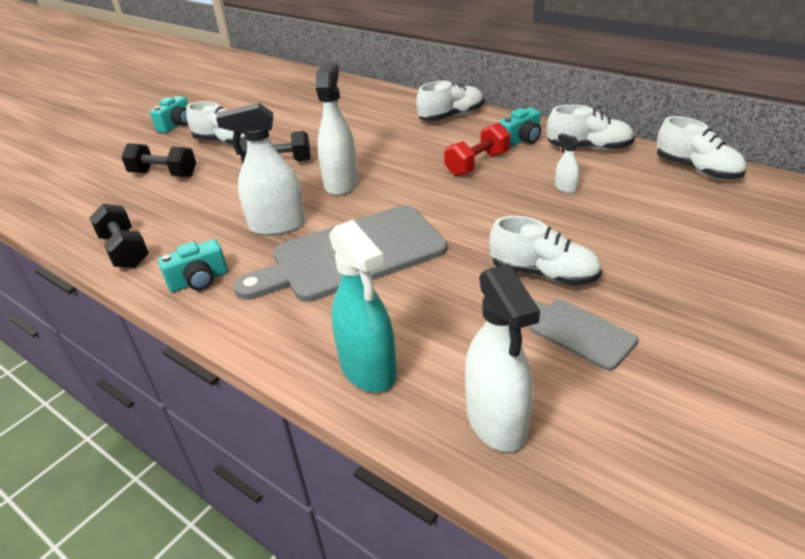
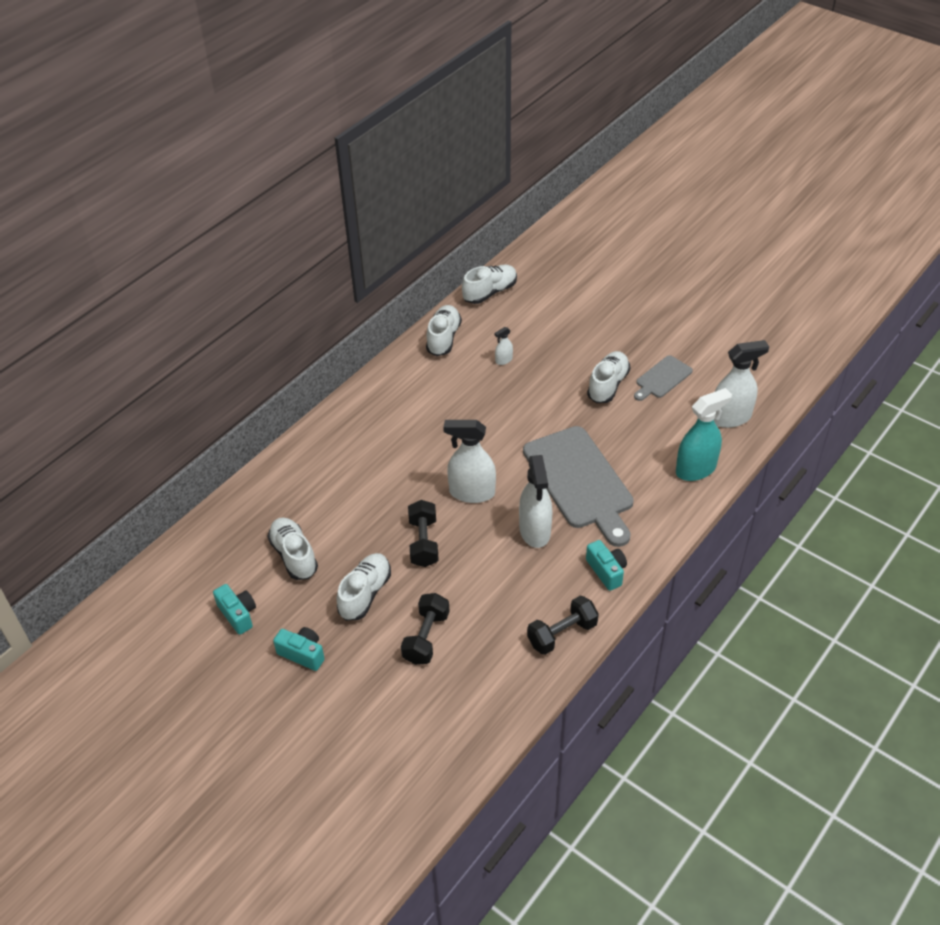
camera: 90 degrees left, 10 degrees up
white shoe [416,81,484,121] -> white shoe moved to [267,518,318,580]
red dumbbell [444,123,510,176] -> none
turquoise camera [499,108,541,147] -> turquoise camera moved to [213,584,256,635]

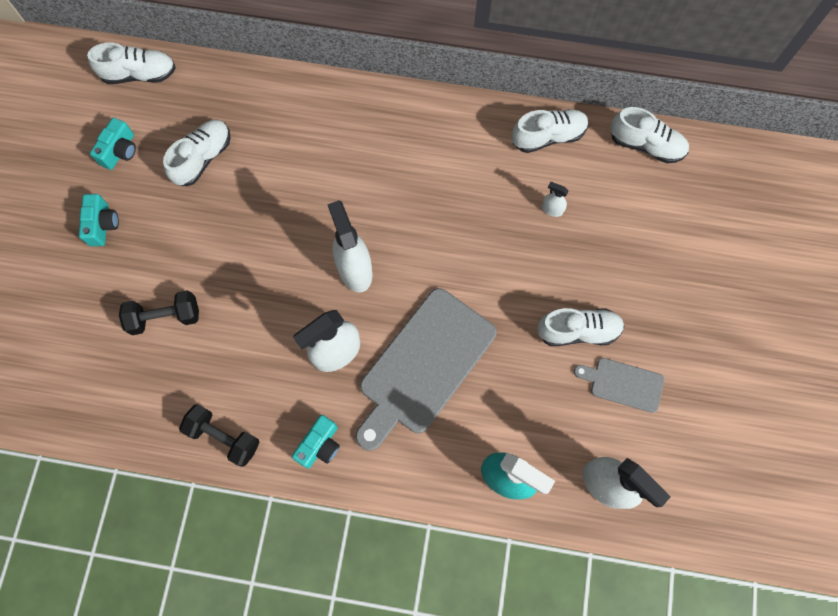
camera: 60 degrees right, 25 degrees up
white shoe [336,553,391,621] -> white shoe moved to [87,43,176,84]
black dumbbell [408,500,439,567] -> none

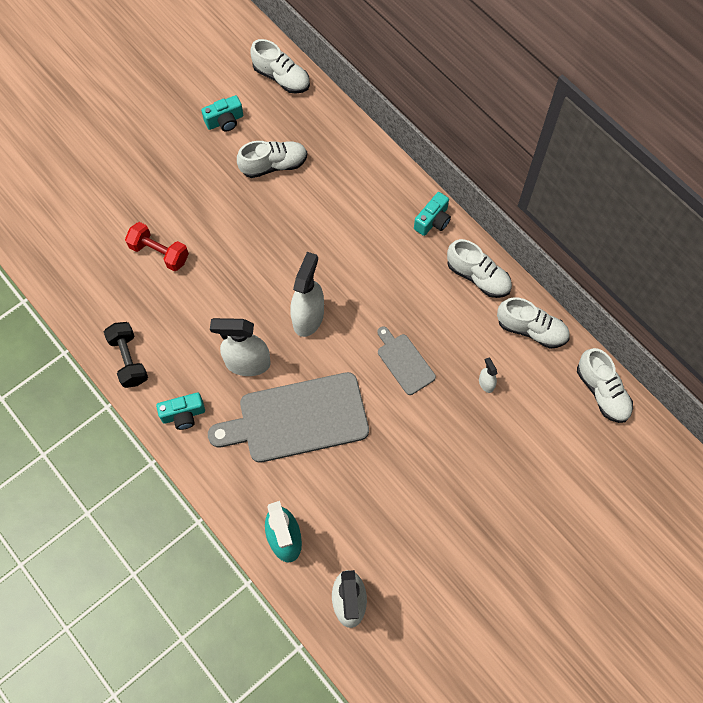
camera: 40 degrees right, 5 degrees down
turquoise camera [79,194,119,246] -> turquoise camera moved to [414,192,451,236]
black dumbbell [119,290,199,335] -> red dumbbell [125,222,189,271]
white shoe [537,308,625,346] -> white shoe moved to [447,239,512,298]
grey cutting board [574,358,664,413] -> grey cutting board moved to [378,327,436,395]

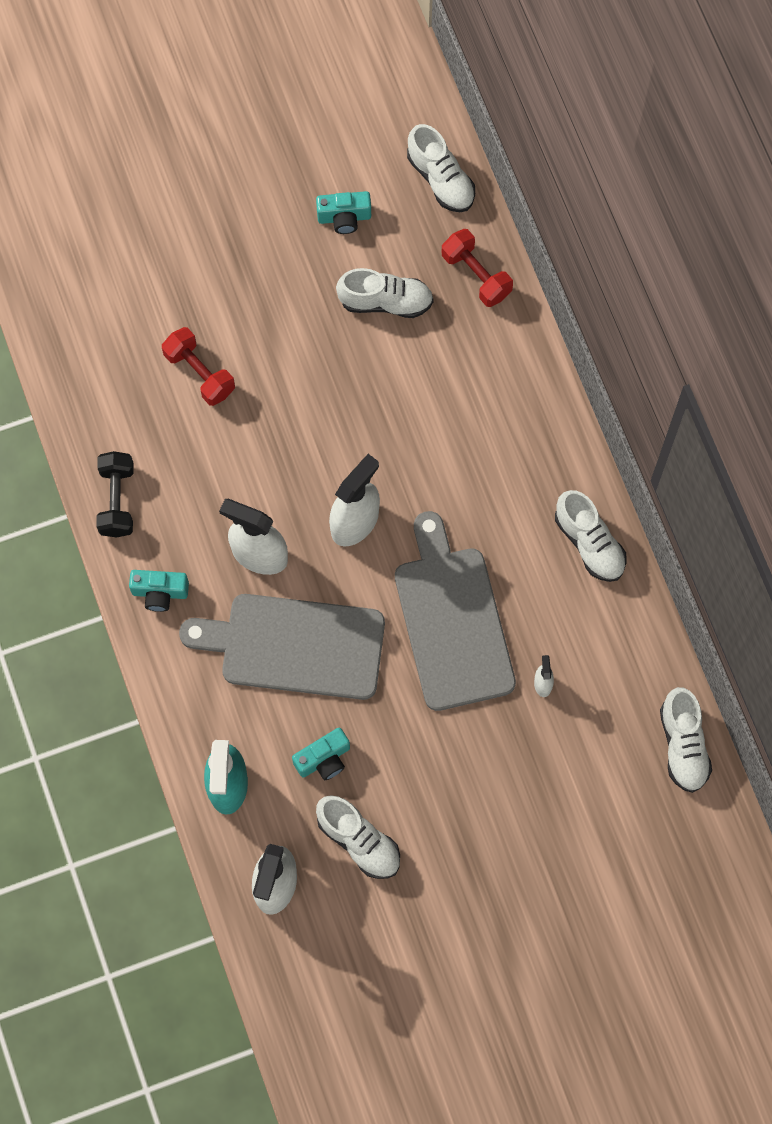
camera: 20 degrees right, 5 degrees up
grey cutting board [378,327,436,395] -> grey cutting board [395,511,516,711], size x2.01
turquoise camera [414,192,451,236] -> turquoise camera moved to [292,728,350,780]
white shoe [497,297,570,349] -> white shoe moved to [316,796,400,879]
none -> red dumbbell [442,229,513,307]

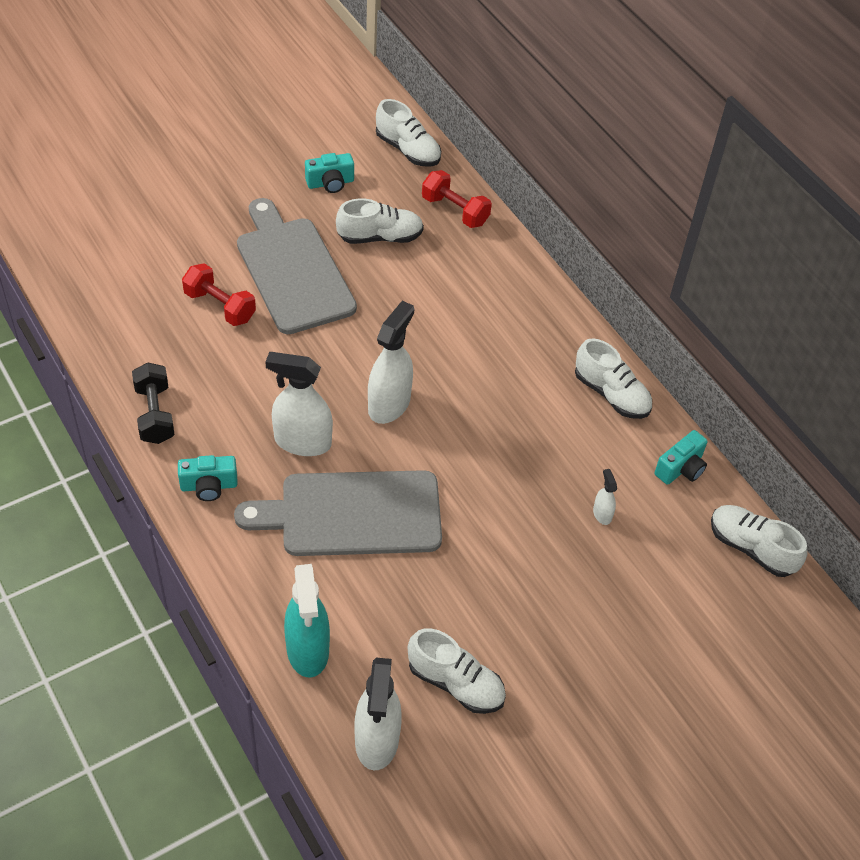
camera: 15 degrees left, 20 degrees down
turquoise camera [292,728,350,780] -> turquoise camera moved to [655,430,707,485]
grey cutting board [395,511,516,711] -> grey cutting board moved to [237,198,357,334]
white shoe [660,687,712,793] -> white shoe turned 150 degrees clockwise [711,505,807,577]

